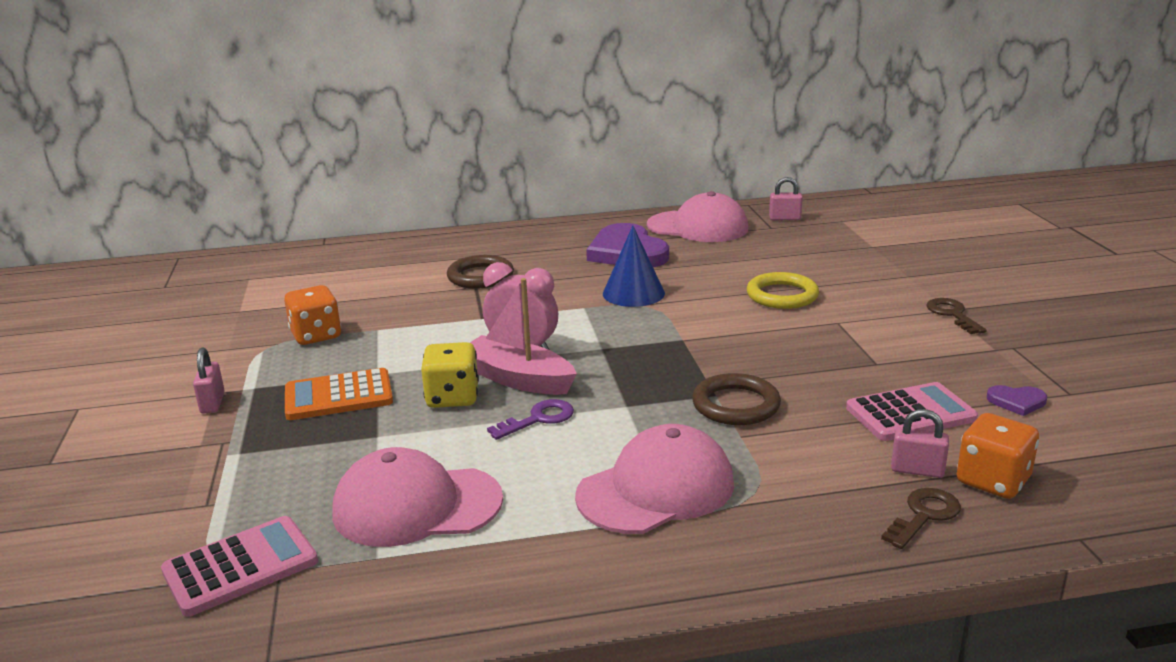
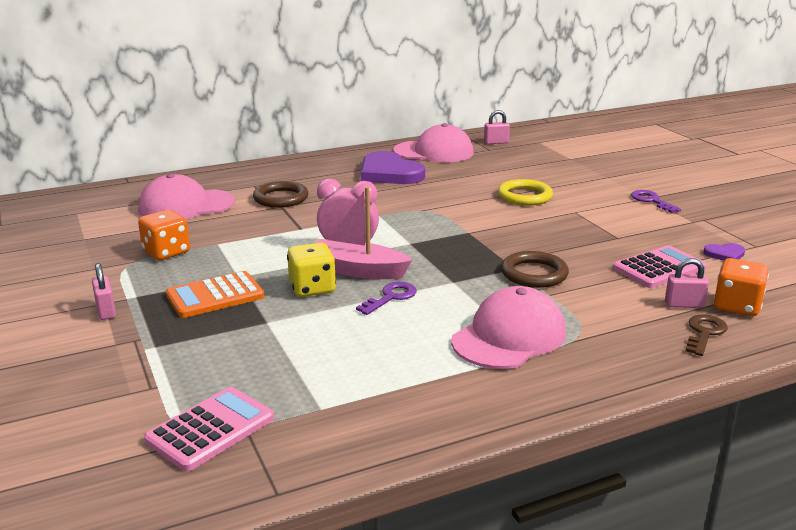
camera: 15 degrees left, 0 degrees up
pink cap [332,447,503,547] -> pink cap moved to [138,173,235,219]
blue cone [603,226,665,307] -> none
brown key [926,298,987,334] -> purple key [631,190,681,213]

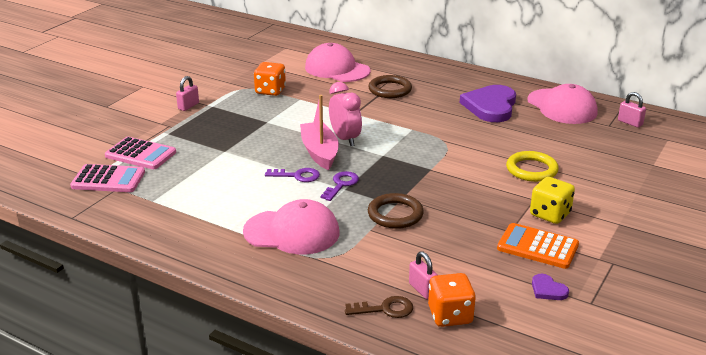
camera: 55 degrees right, 5 degrees up
orange calculator [166,271,265,318] -> orange calculator moved to [497,223,579,269]
yellow dice [287,242,336,297] -> yellow dice moved to [530,177,575,224]
pink calculator [613,245,706,288] -> pink calculator moved to [105,137,176,169]
purple key [631,190,681,213] -> purple key moved to [321,171,359,201]

